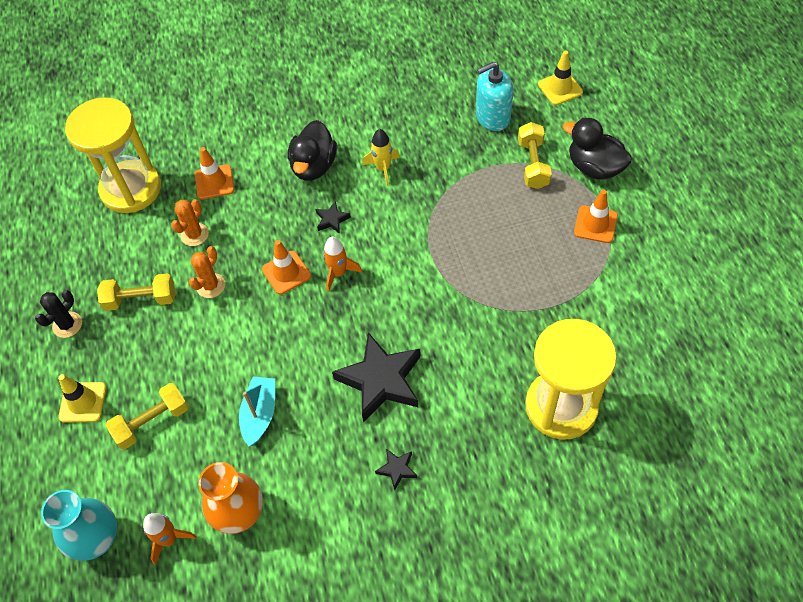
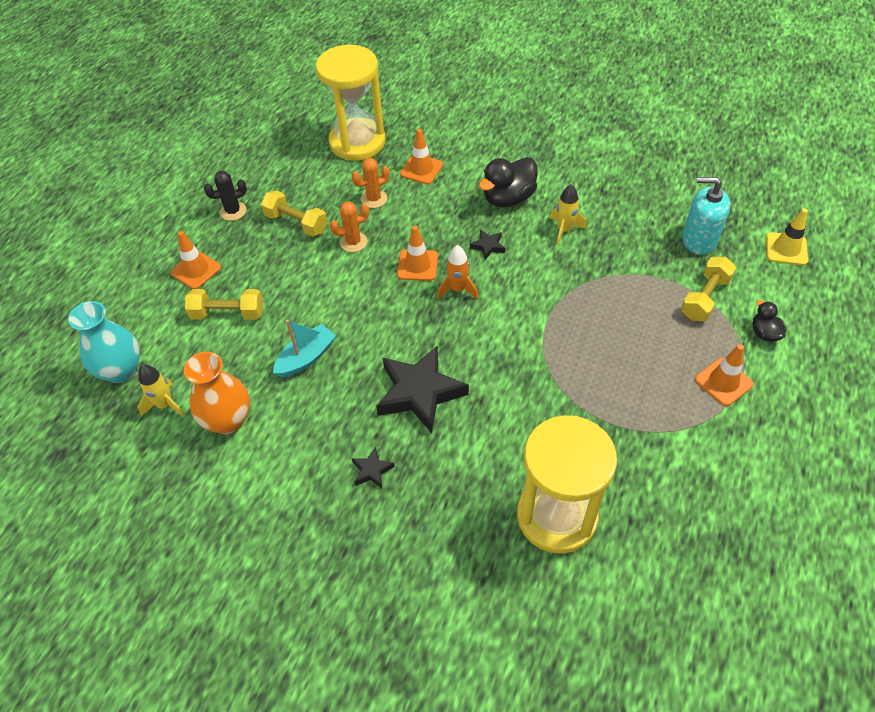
camera: 35 degrees right, 5 degrees down
yellow traffic cone [58,374,106,423] -> orange traffic cone [171,231,221,289]
orange rocket [143,513,197,565] -> yellow rocket [138,364,185,417]
black duck [563,118,632,180] -> black duck [752,300,786,342], size x0.54

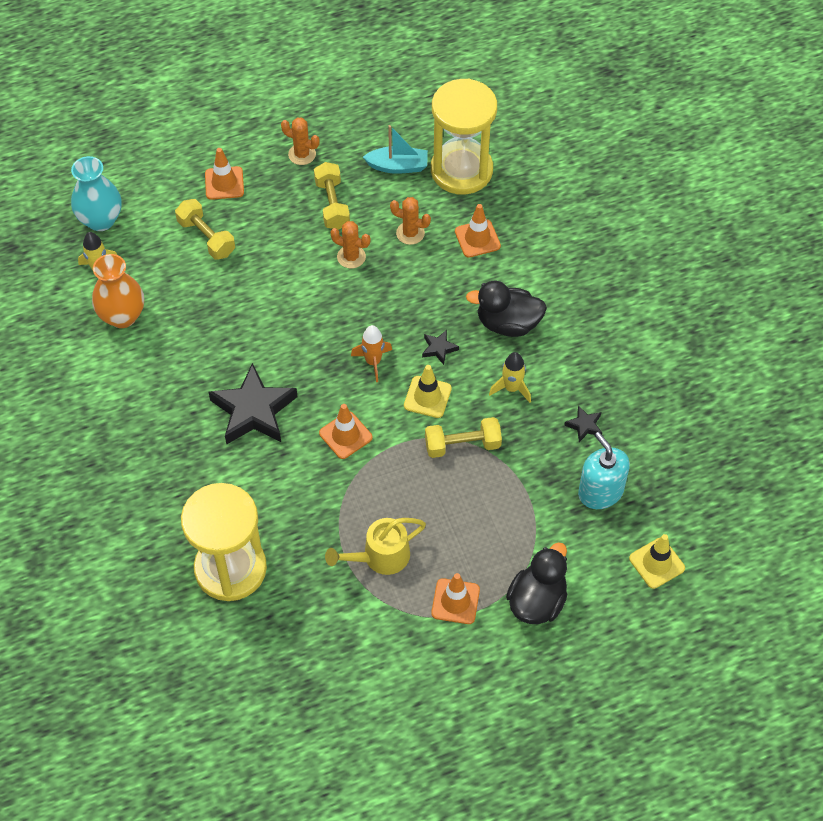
camera: 45 degrees right, 5 degrees up
black cactus [204,171,247,221] -> orange cactus [281,118,320,165]
turquoise boat [273,320,336,377] -> turquoise boat moved to [363,125,428,174]
black star [351,447,395,488] -> black star moved to [564,405,602,442]
orange traffic cone [397,226,438,281] -> orange traffic cone moved to [319,404,373,459]
yellow dumbbell [681,257,736,321] -> yellow dumbbell moved to [425,417,502,458]
black duck [752,300,786,342] -> black duck [506,542,567,624], size x1.85
none -> yellow watering can [325,518,426,575]
none -> yellow traffic cone [404,365,452,418]

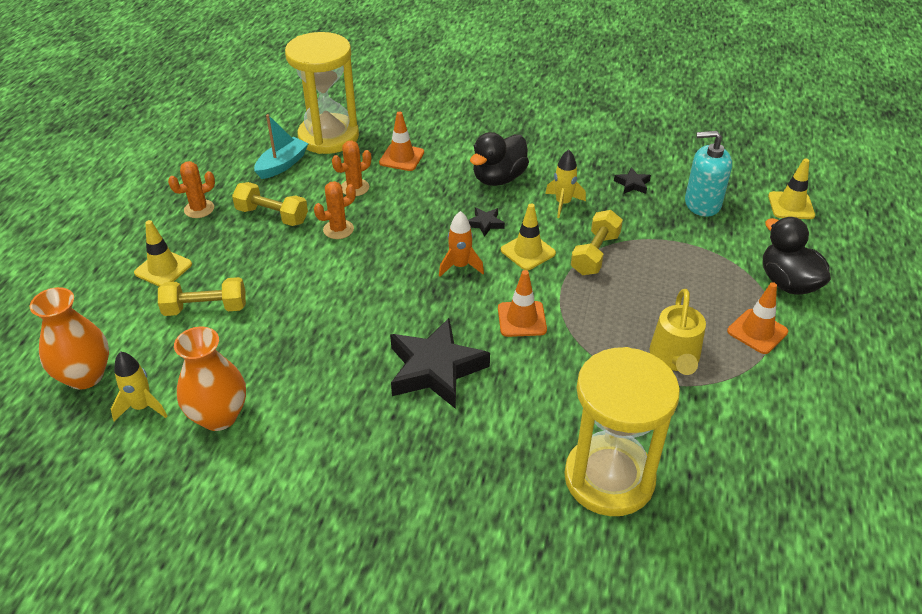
camera: 55 degrees left, 15 degrees down
turquoise vase [71,156,122,231] -> orange vase [30,287,109,390]
orange traffic cone [205,148,244,200] -> yellow traffic cone [134,220,192,287]

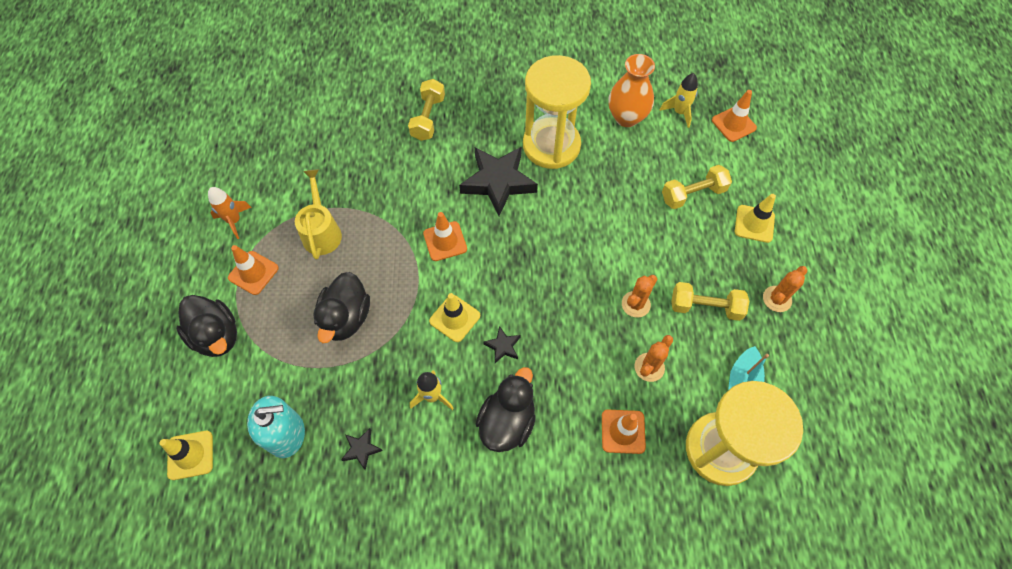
camera: 165 degrees right, 20 degrees up
orange vase [30,287,109,390] -> orange traffic cone [712,90,757,142]
orange rocket [439,211,484,277] -> orange rocket moved to [208,187,252,239]
yellow hourglass [564,347,680,516] -> yellow hourglass moved to [523,55,591,169]
yellow dumbbell [571,210,623,275] -> yellow dumbbell moved to [408,79,445,141]
none -> black duck [313,272,370,343]

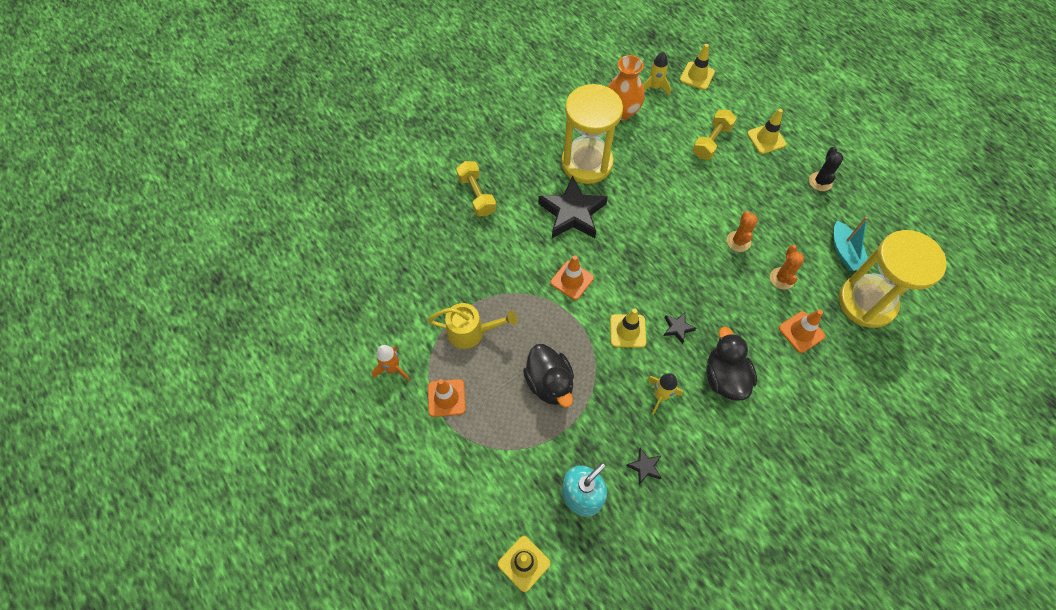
camera: 35 degrees left, 0 degrees up
black duck [176,295,237,357] -> none
yellow watering can [295,169,342,260] -> yellow watering can turned 135 degrees clockwise [428,303,517,349]
yellow dumbbell [671,282,749,321] -> none
orange traffic cone [712,90,757,142] -> yellow traffic cone [680,44,715,90]
orange cactus [763,266,808,312] -> black cactus [809,147,843,191]

